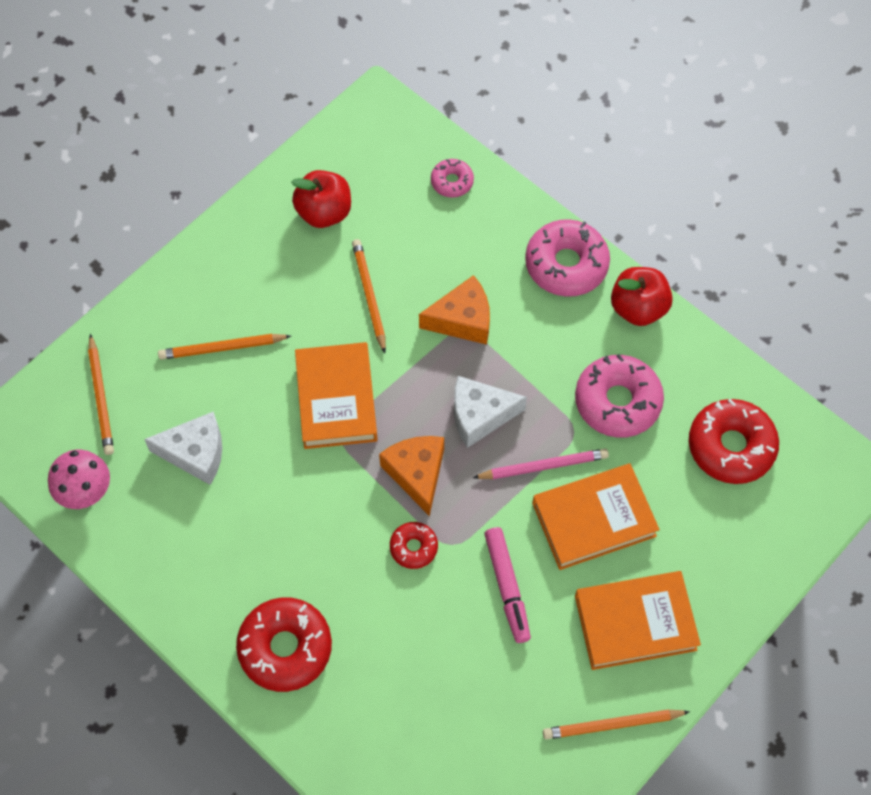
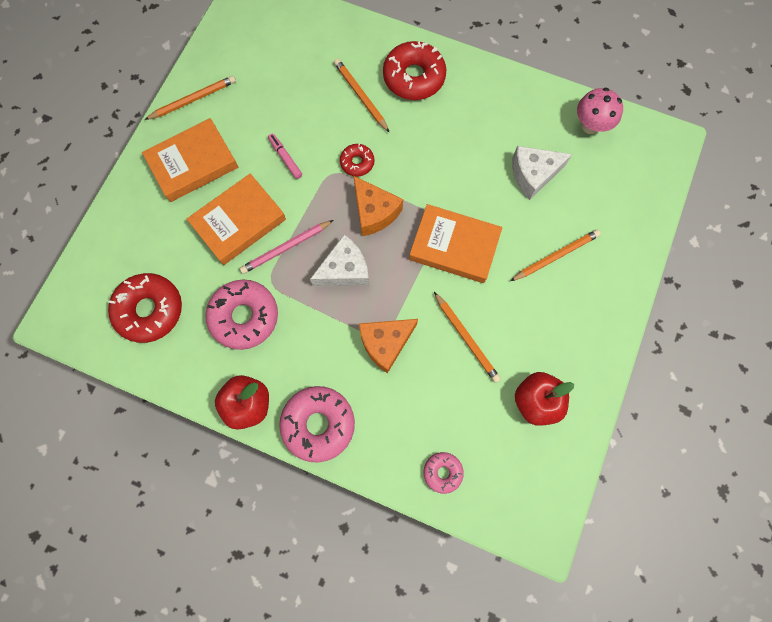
camera: 160 degrees right, 10 degrees up
orange pencil [88,334,114,455] -> orange pencil moved to [334,58,389,132]
orange book [295,342,378,449] -> orange book turned 45 degrees counterclockwise [409,204,502,283]
pink marker [484,527,531,643] -> pink marker [268,133,302,179], size x0.65

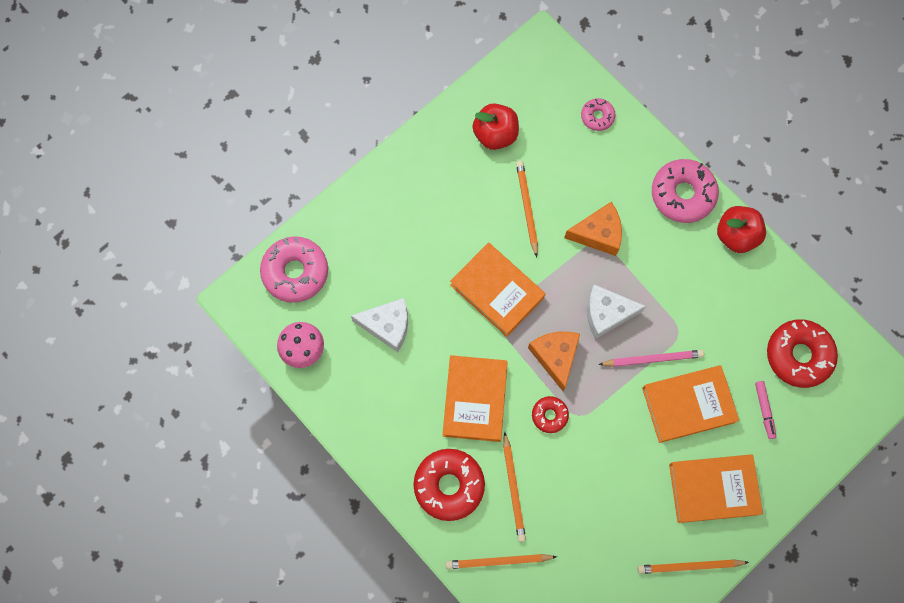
camera: 155 degrees left, 0 degrees up
pink donut [206,279,278,350] -> pink donut moved to [260,236,328,303]
pink marker [268,133,302,179] -> pink marker moved to [755,381,776,439]
orange pencil [510,230,601,281] -> orange pencil moved to [446,554,557,569]
none -> orange book [443,355,508,442]

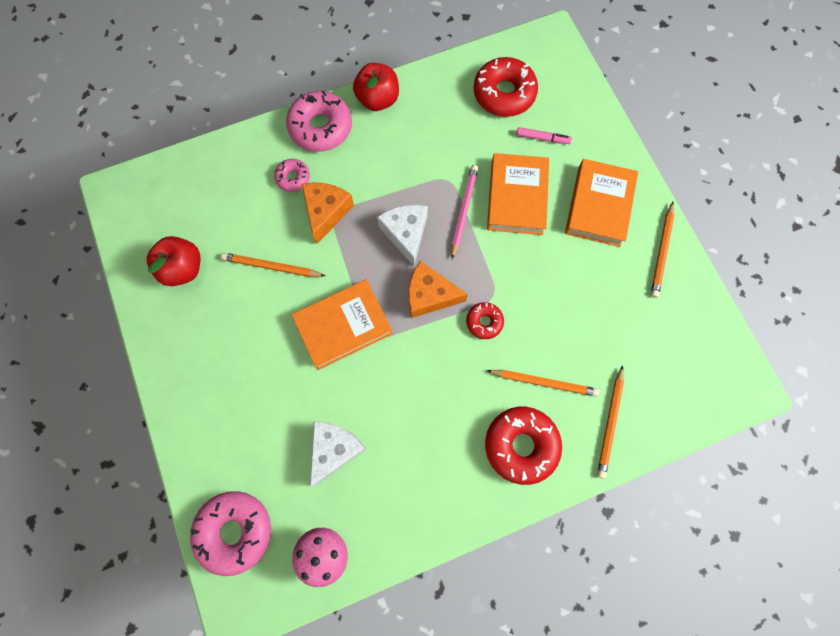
camera: 70 degrees left, 0 degrees up
orange book [443,355,508,442] -> none
pink donut [581,98,616,131] -> pink donut moved to [274,159,310,192]
white cheese [587,284,646,339] -> white cheese turned 150 degrees clockwise [377,205,428,266]

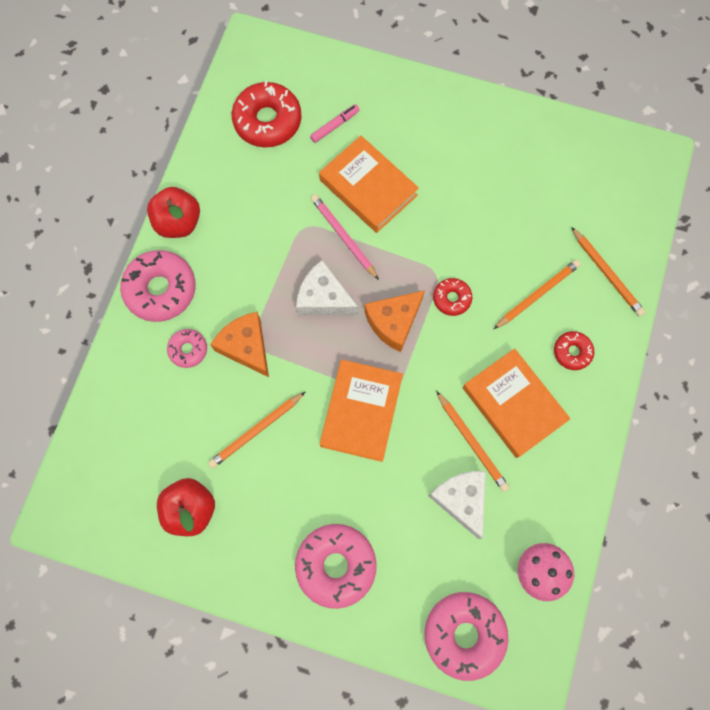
camera: 50 degrees left, 0 degrees up
red donut [485,407,562,485] -> red donut [554,331,594,370], size x0.53
orange book [565,159,638,247] -> orange book moved to [463,348,571,458]
orange pencil [651,202,675,298] -> orange pencil moved to [436,391,510,492]
none -> pink donut [295,524,377,609]

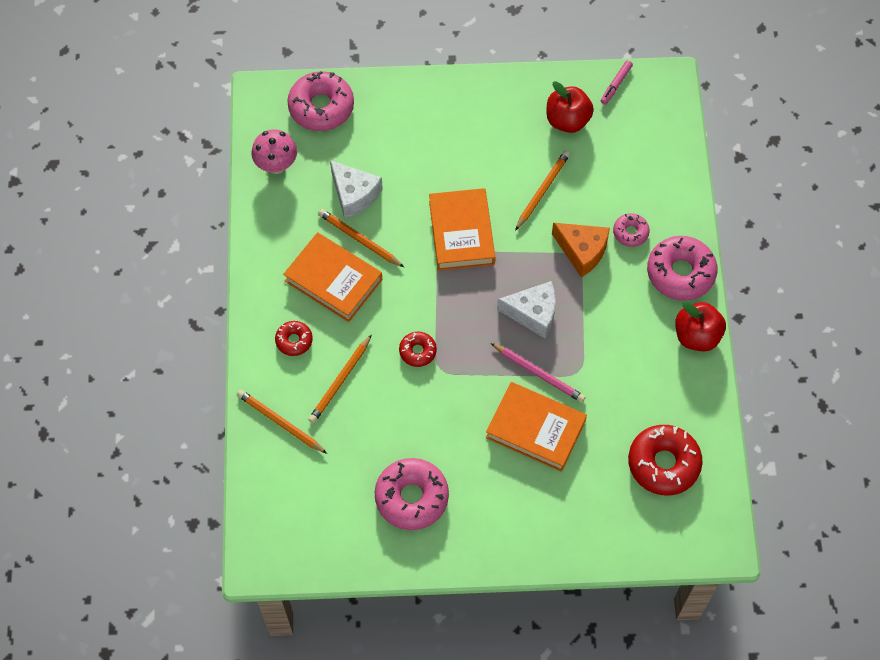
camera: 160 degrees right, 10 degrees down
pink donut [295,524,377,609] -> pink donut moved to [375,458,449,530]
pink marker [310,104,360,143] -> pink marker moved to [601,60,633,105]
orange cheese [364,290,425,352] -> none

